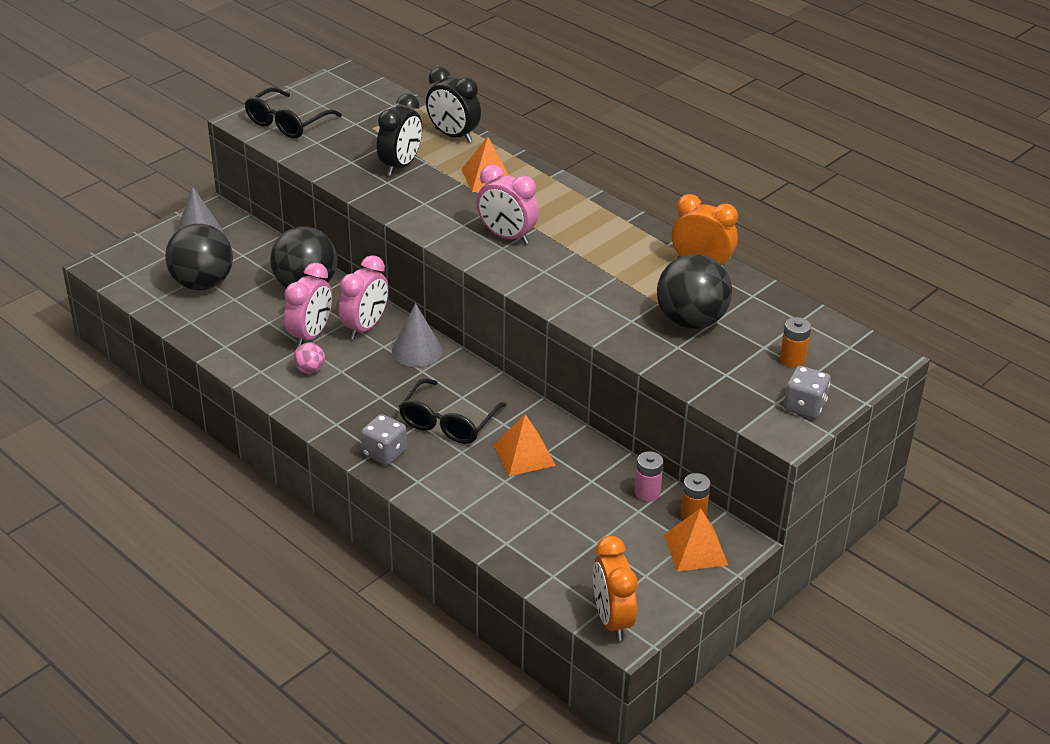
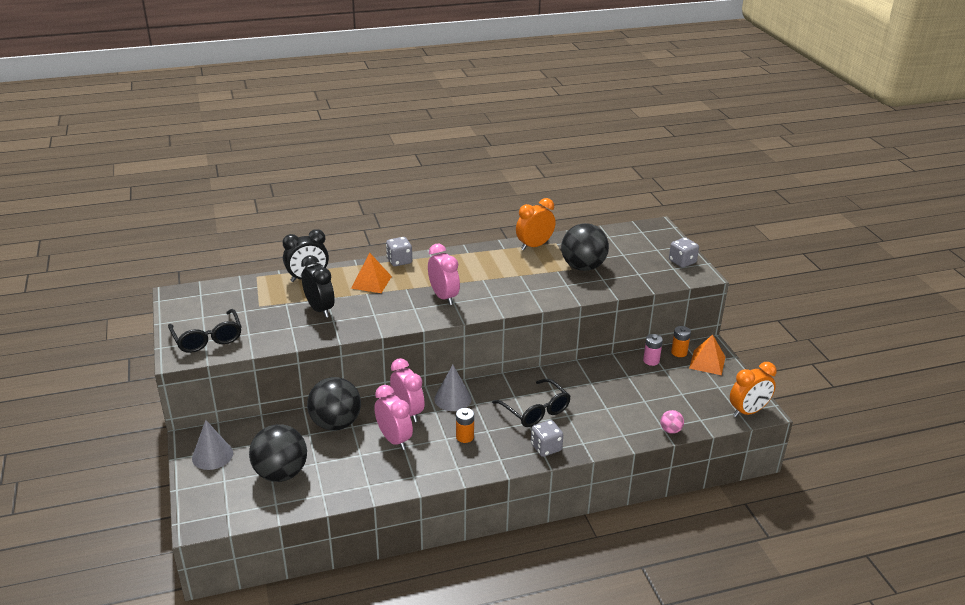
camera: 60 degrees left, 5 degrees down
pink ball [294,342,325,373] -> pink ball moved to [660,410,684,434]
pink clock [477,165,539,244] -> pink clock turned 90 degrees counterclockwise [428,244,460,305]
orange pyramid [493,414,556,476] -> none
orange clock [593,536,637,641] -> orange clock turned 45 degrees counterclockwise [730,362,777,417]
orange battery [780,317,811,368] -> orange battery moved to [456,408,474,443]
none -> grey dice [386,237,412,266]

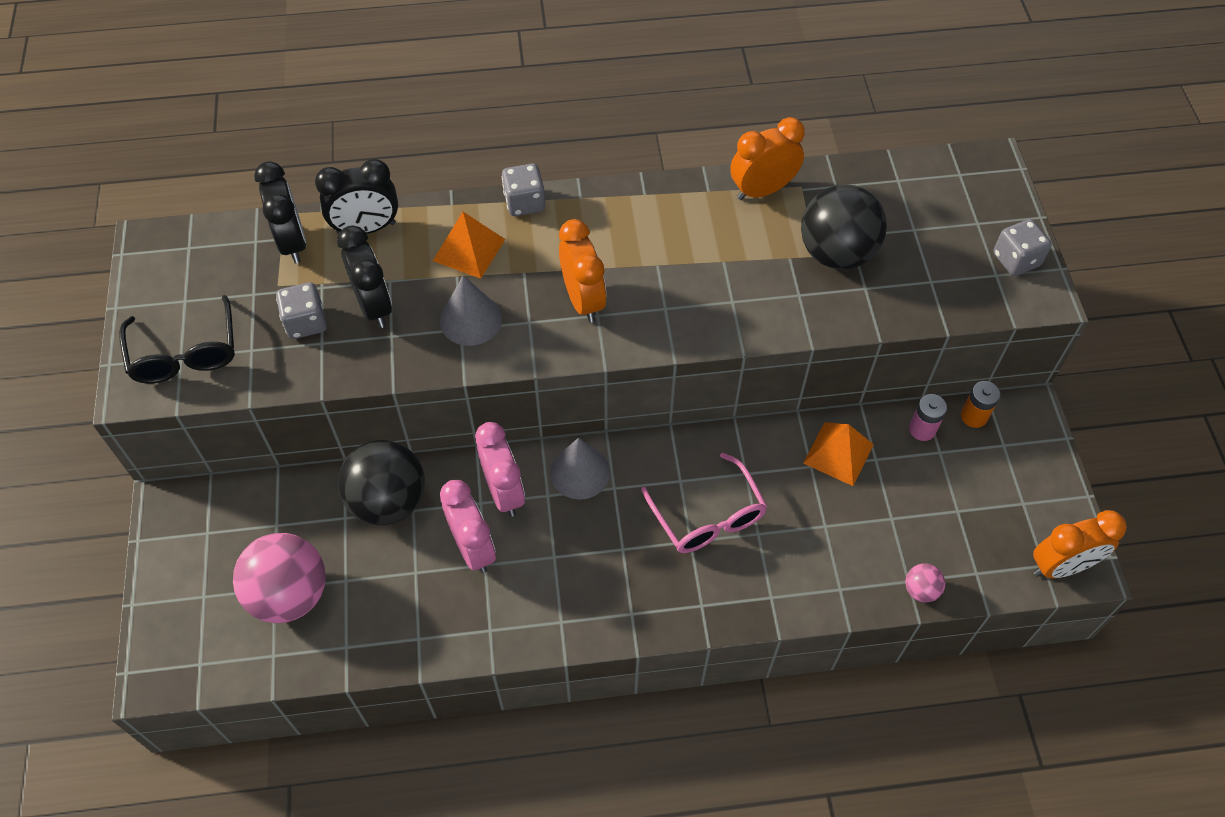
camera: 10 degrees right, 25 degrees up
grey cone [192,420,233,470] -> grey cone moved to [440,275,502,346]
black ball [249,424,307,482] -> pink ball [233,533,326,623]
pink clock [428,244,460,305] -> orange clock [559,219,606,323]
orange battery [456,408,474,443] -> none
black glasses [492,379,571,427] -> pink glasses [641,453,767,553]
grey dice [531,420,563,457] -> grey dice moved to [276,282,327,339]
orange pyramid [689,335,725,375] -> orange pyramid moved to [803,422,874,486]
none -> black clock [254,161,306,264]

